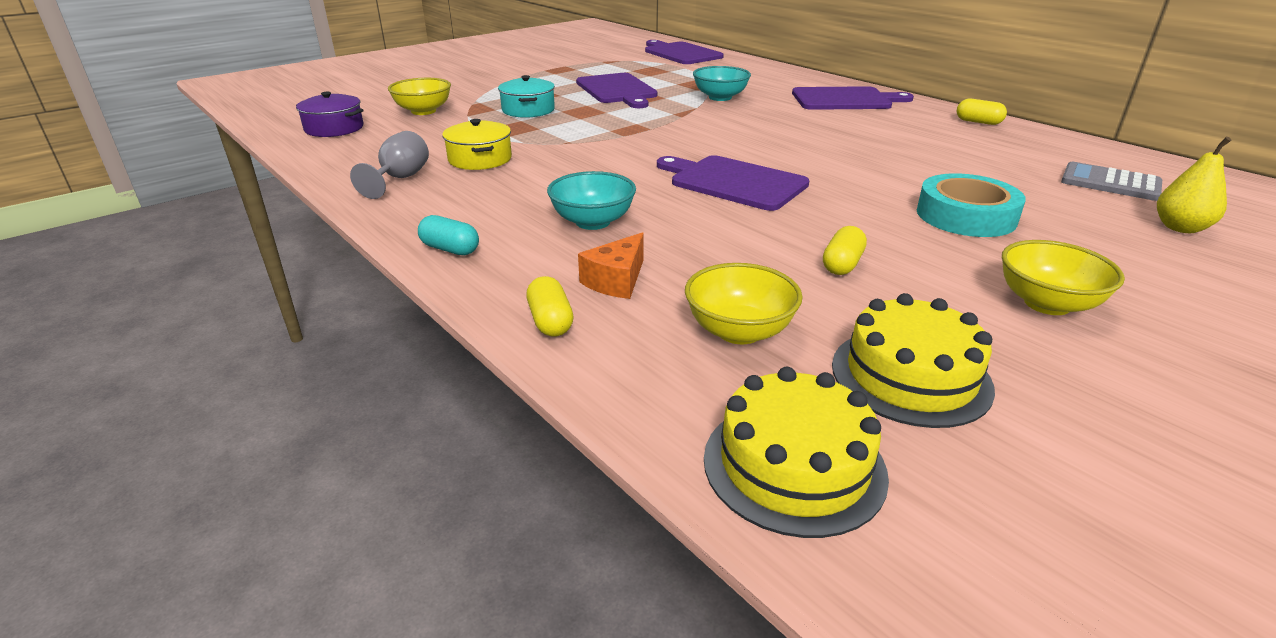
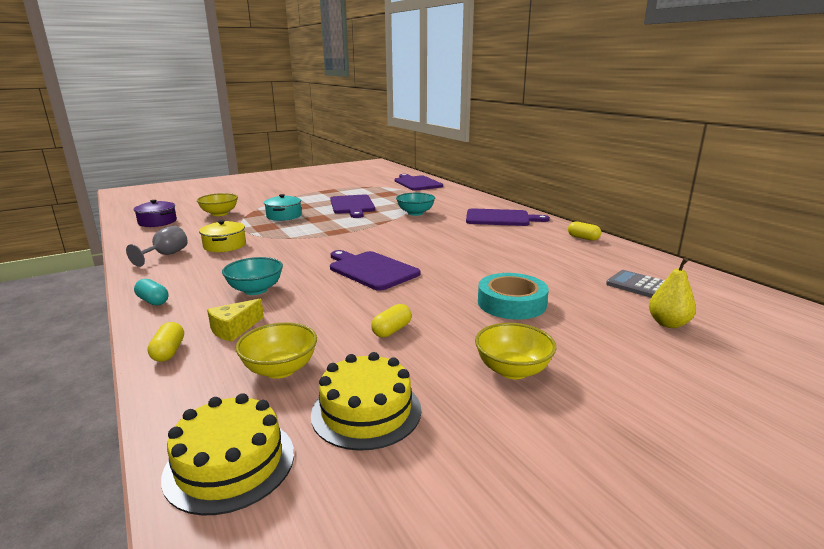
camera: 10 degrees right, 10 degrees down
orange cheese [578,232,644,299] -> yellow cheese [207,299,264,342]

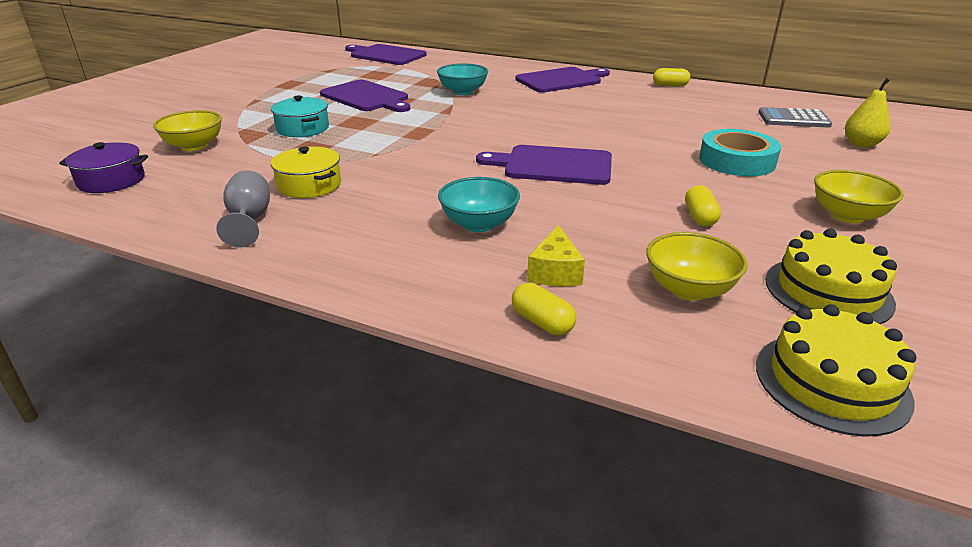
camera: 35 degrees left, 10 degrees up
turquoise capsule [134,279,168,306] -> none

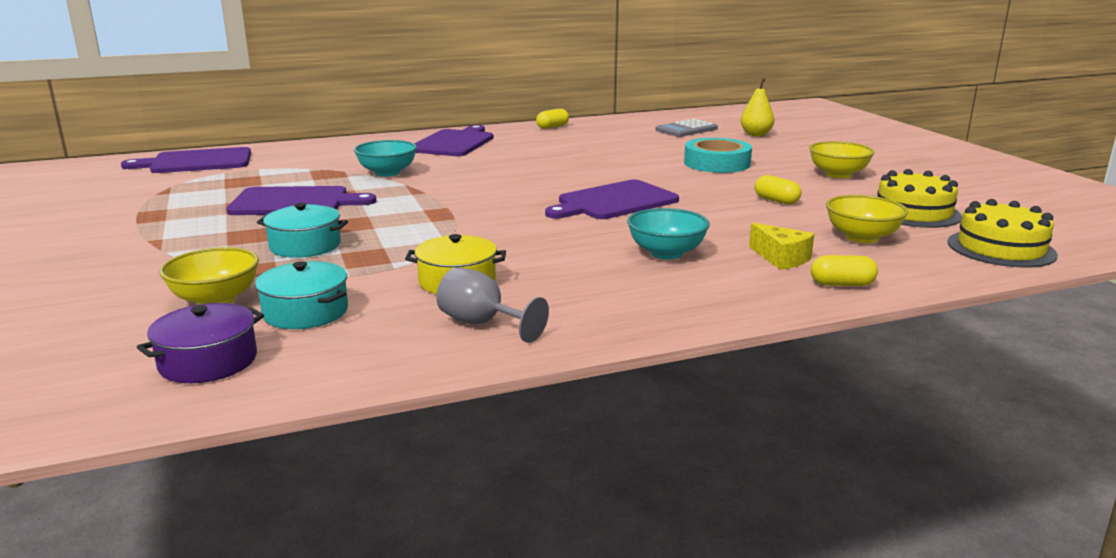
camera: 45 degrees left, 10 degrees down
none -> turquoise pot [255,261,348,329]

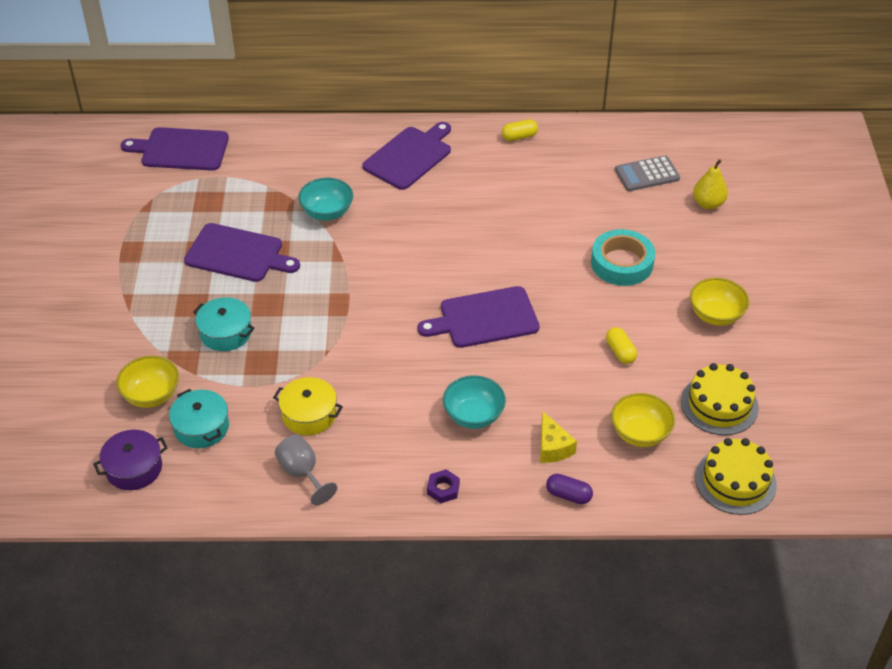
camera: 20 degrees right, 25 degrees up
yellow capsule [811,255,878,286] -> purple capsule [546,474,593,504]
none -> purple nut [427,469,460,503]

